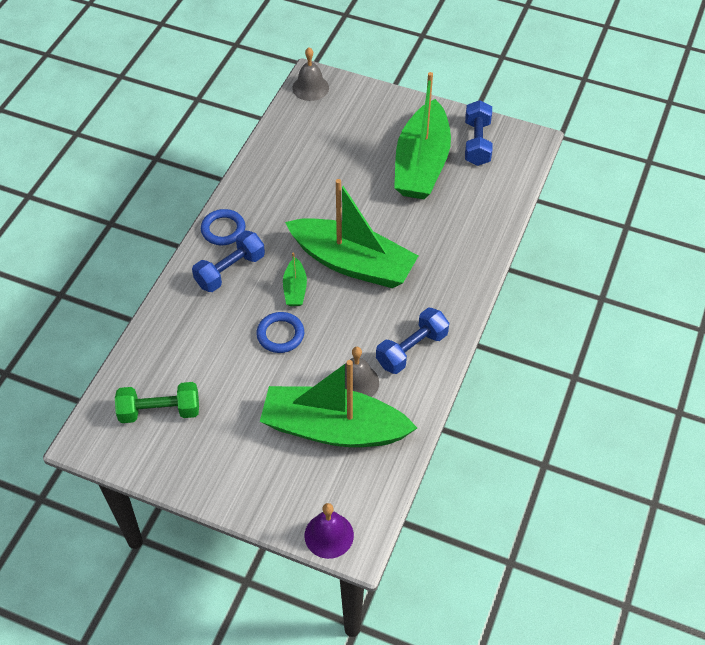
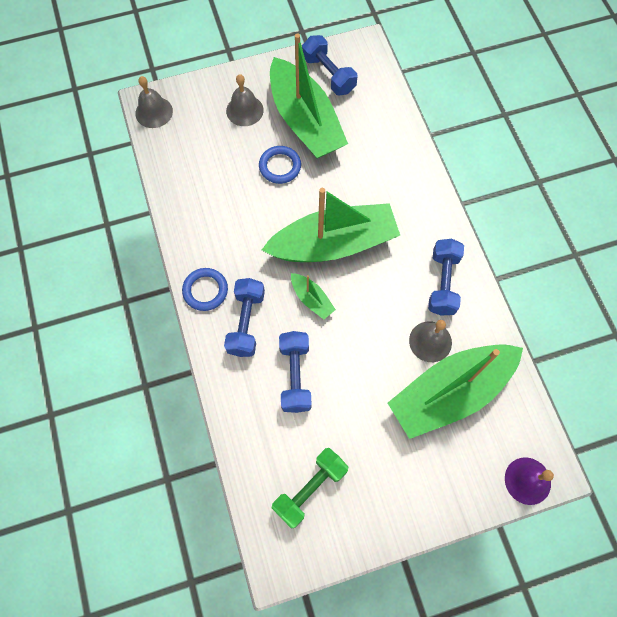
camera: 40 degrees left, 15 degrees up
blue ring [256,312,304,353] -> blue ring moved to [259,146,301,184]
none -> grey bell [226,74,264,126]
none -> blue dumbbell [279,331,312,413]

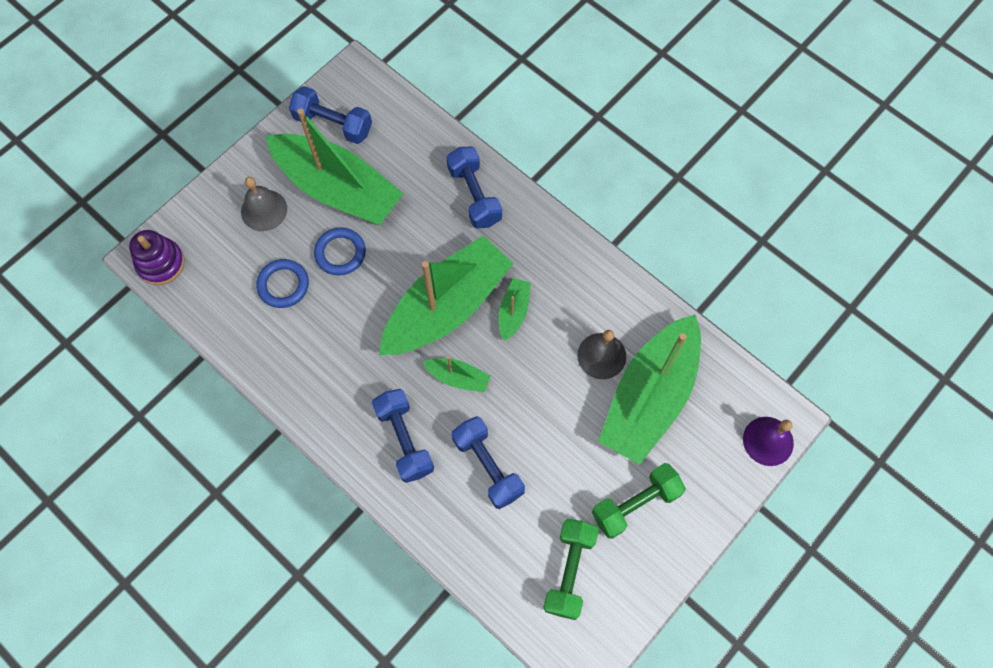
camera: 30 degrees left, 0 degrees up
grey bell [135,76,173,128] -> purple stacking toy [129,230,185,285]
blue ring [182,268,228,311] -> blue ring moved to [256,259,309,308]
blue dumbbell [428,239,464,316] -> blue dumbbell moved to [447,147,502,229]
none -> green boat [499,278,531,341]
none -> green dumbbell [592,463,686,539]

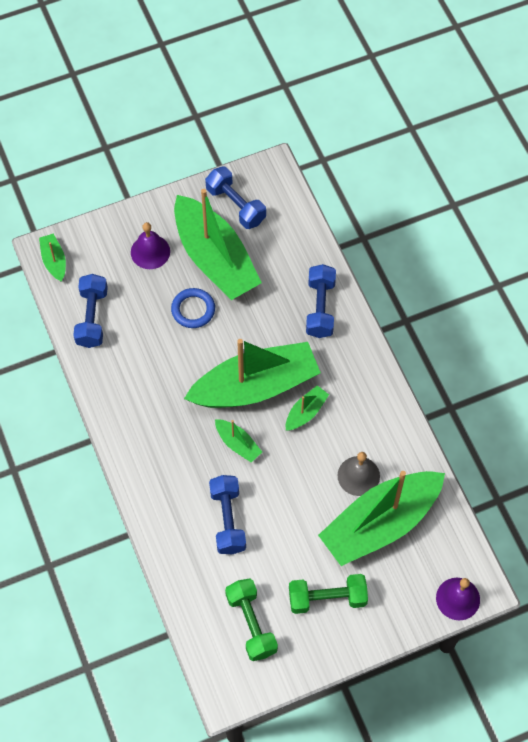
camera: 25 degrees right, 5 degrees down
purple stacking toy [129,230,185,285] -> green boat [39,234,66,281]
grey bell [241,177,287,231] -> purple bell [131,222,170,269]
blue ring [256,259,309,308] -> none
blue dumbbell [372,389,434,483] -> blue dumbbell moved to [73,274,108,348]
green dumbbell [543,519,599,620] -> green dumbbell turned 60 degrees counterclockwise [225,578,278,661]

